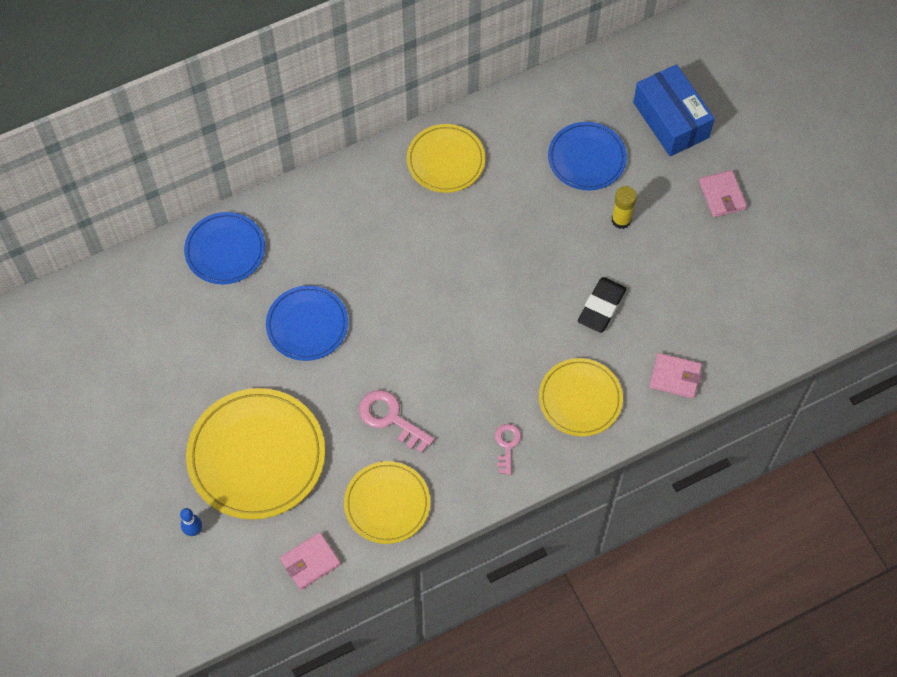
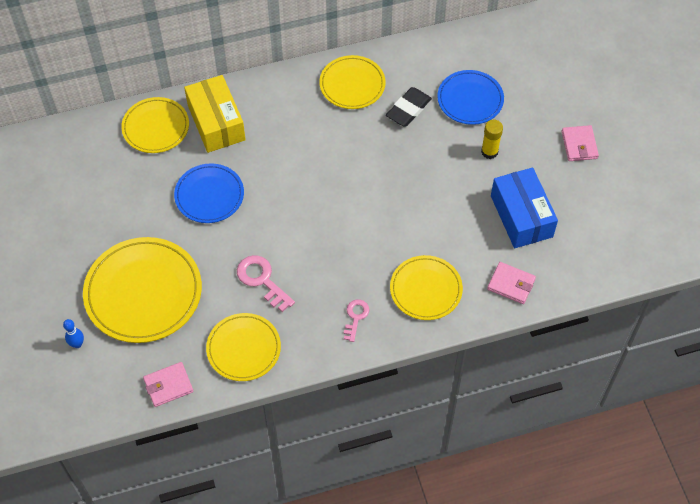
camera: 10 degrees right, 5 degrees down
blue plate [184,212,265,284] -> yellow plate [121,97,189,153]
black eraser [578,277,626,333] -> black eraser moved to [386,87,432,127]
blue box [633,64,715,156] -> blue box moved to [491,167,558,248]
none -> yellow box [184,75,246,153]

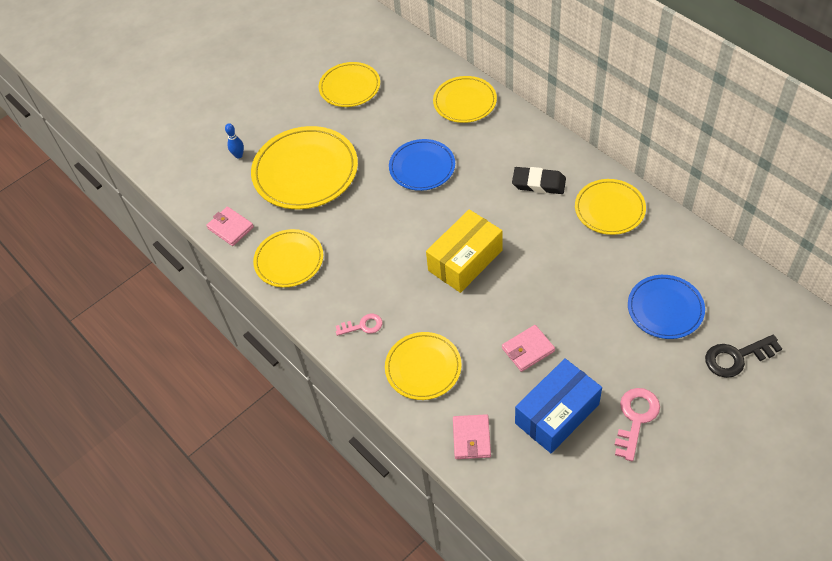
camera: 70 degrees right, 5 degrees down
yellow box [184,75,246,153] -> yellow box moved to [426,209,503,293]
pink key [237,255,295,312] -> pink key moved to [615,388,660,461]
black eraser [386,87,432,127] -> black eraser moved to [512,167,566,194]
yellow glue stick [481,120,503,159] -> none
pink wallet [562,125,599,161] -> pink wallet moved to [502,325,555,372]
none -> yellow plate [319,62,380,107]
none -> black key [705,335,782,378]

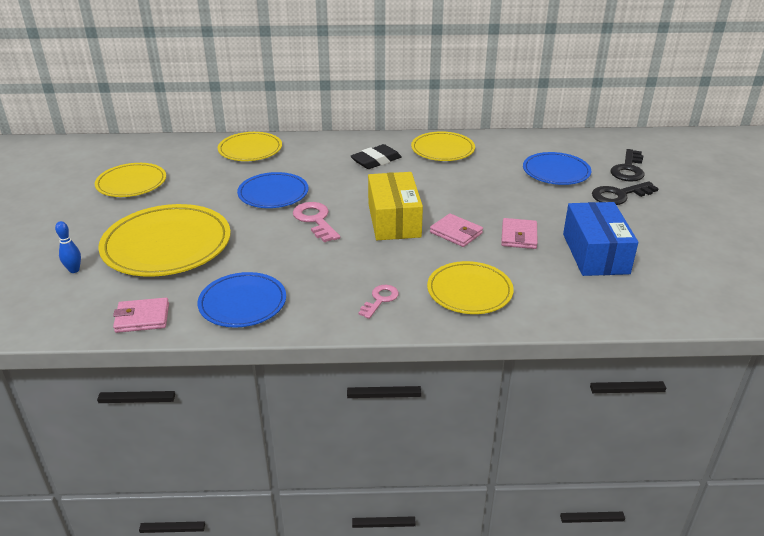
camera: 55 degrees left, 20 degrees down
yellow plate [253,229,323,288] -> blue plate [197,272,286,328]
pink wallet [453,414,491,459] -> pink wallet moved to [430,213,483,247]
pink key [615,388,660,461] -> pink key moved to [293,202,340,242]
none -> black key [592,181,659,205]

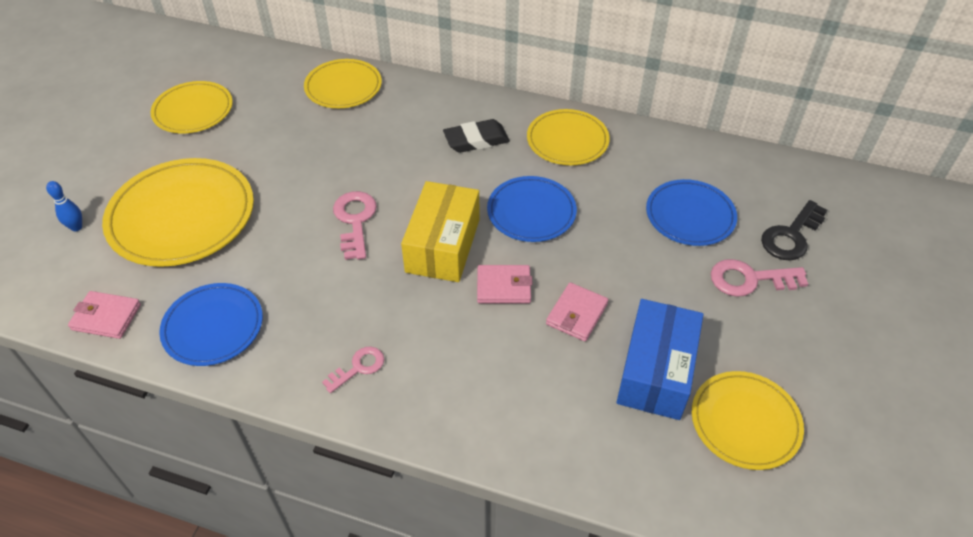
camera: 20 degrees right, 15 degrees up
blue plate [237,172,309,208] -> blue plate moved to [487,176,577,242]
yellow plate [427,261,514,314] -> yellow plate moved to [692,371,804,470]
pink wallet [430,213,483,247] -> pink wallet turned 60 degrees counterclockwise [477,265,532,304]
black key [592,181,659,205] -> pink key [711,259,808,297]

